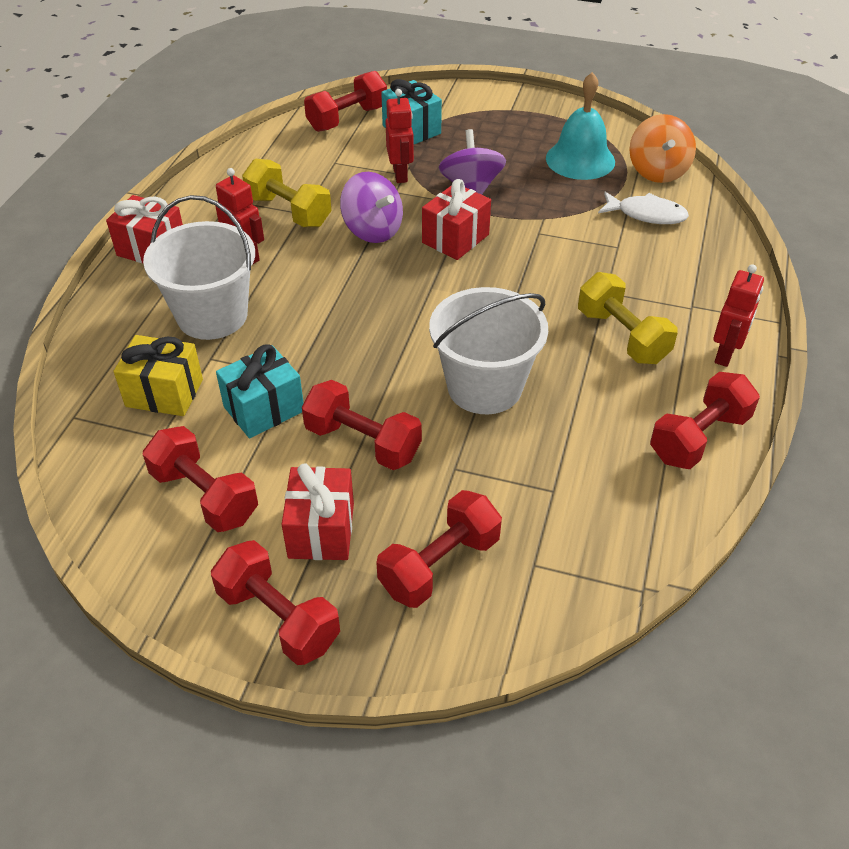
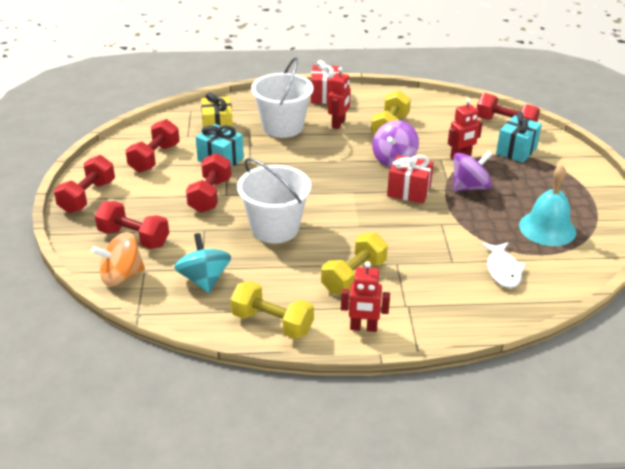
camera: 70 degrees right, 10 degrees down
red gift [282,464,354,560] -> none
orange spinning top [629,114,696,183] -> orange spinning top moved to [91,232,145,286]
red dumbbell [650,372,760,469] -> yellow dumbbell [231,281,314,339]
none -> turquoise spinning top [174,233,231,293]

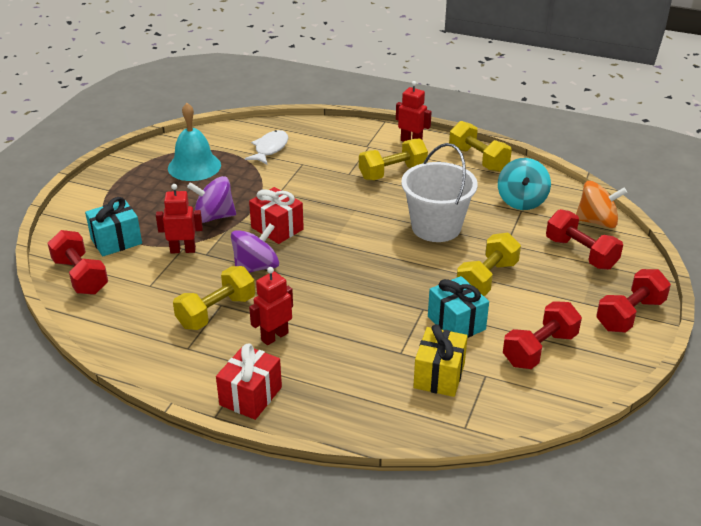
camera: 155 degrees left, 0 degrees up
red dumbbell [186,153,232,213] -> yellow dumbbell [457,233,521,296]
white bucket [251,57,314,138] -> none

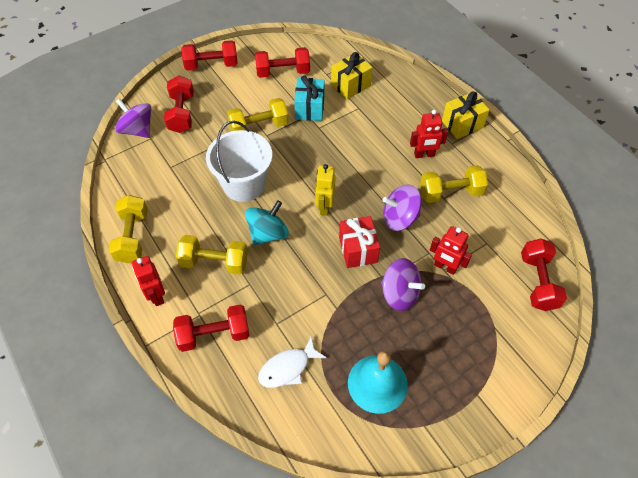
camera: 145 degrees left, 20 degrees up
turquoise gift [85,197,142,257] -> none
red gift [216,343,282,420] -> yellow gift [442,92,490,139]
turquoise spinning top [498,158,551,210] -> turquoise spinning top moved to [245,200,289,246]
orange spinning top [576,181,627,228] -> purple spinning top [115,98,151,138]
none -> red dumbbell [173,304,249,352]
none -> yellow robot [315,164,335,216]

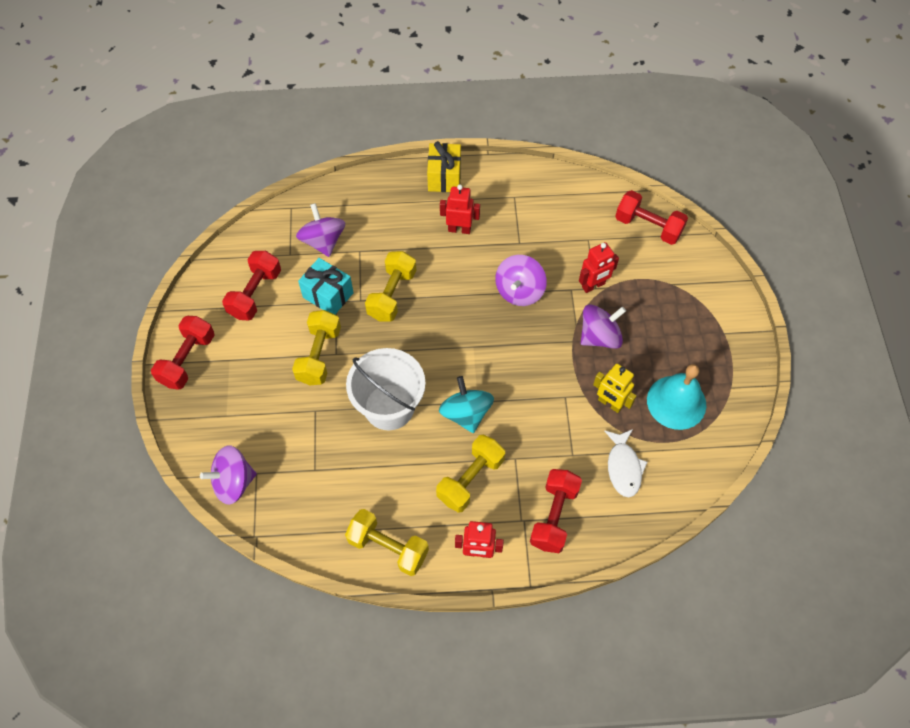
camera: 60 degrees left, 5 degrees up
red dumbbell [164,75,194,133] -> none
yellow robot [315,164,335,216] -> yellow robot moved to [593,364,636,413]
yellow gift [331,52,373,99] -> purple spinning top [296,203,345,257]
red gift [339,216,380,268] -> none
red robot [410,110,448,158] -> red robot turned 105 degrees counterclockwise [440,185,480,234]
yellow dumbbell [420,165,488,203] -> yellow dumbbell moved to [365,251,416,322]

